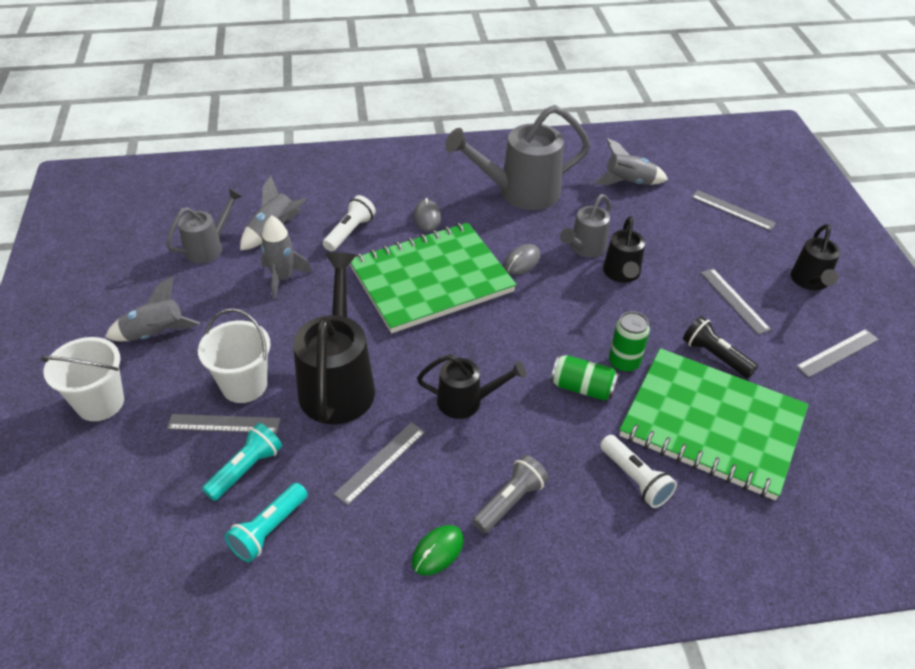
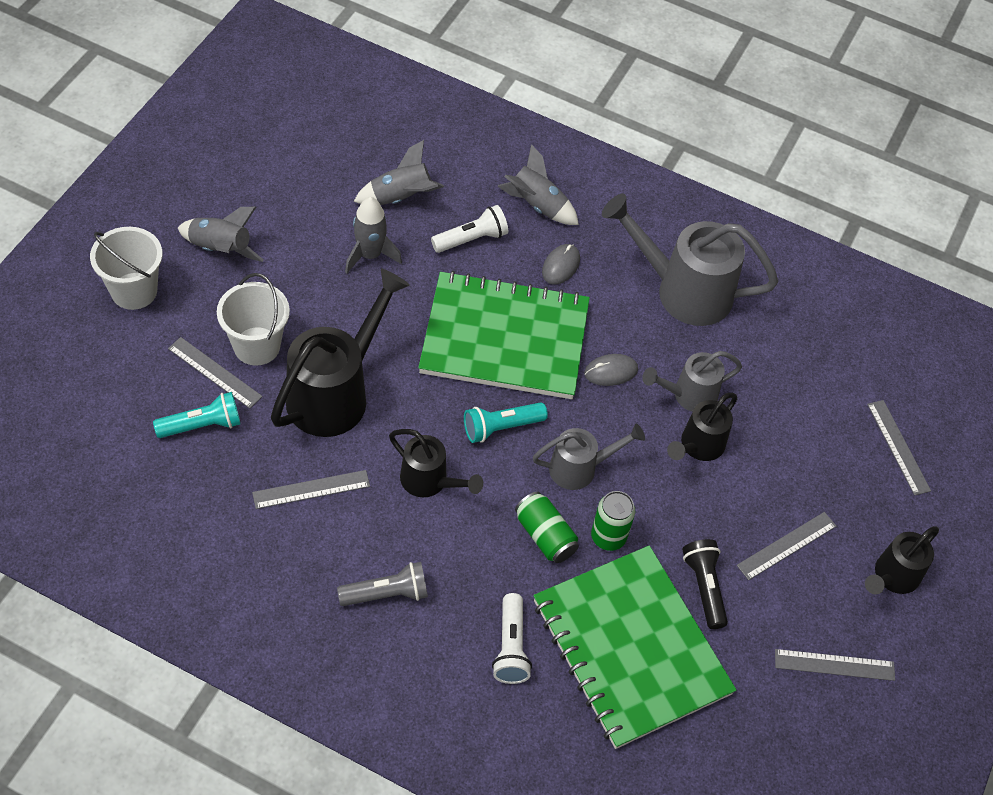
camera: 30 degrees right, 10 degrees up
grey watering can [166,188,243,263] -> grey watering can moved to [533,424,645,490]
turquoise flashlight [225,483,308,562] -> turquoise flashlight moved to [464,402,548,443]
green mouse [412,525,464,576] -> none
grey rocket [594,138,668,185] -> grey rocket moved to [498,144,579,225]
grey ruler [700,268,771,335] -> grey ruler turned 45 degrees clockwise [737,512,837,580]

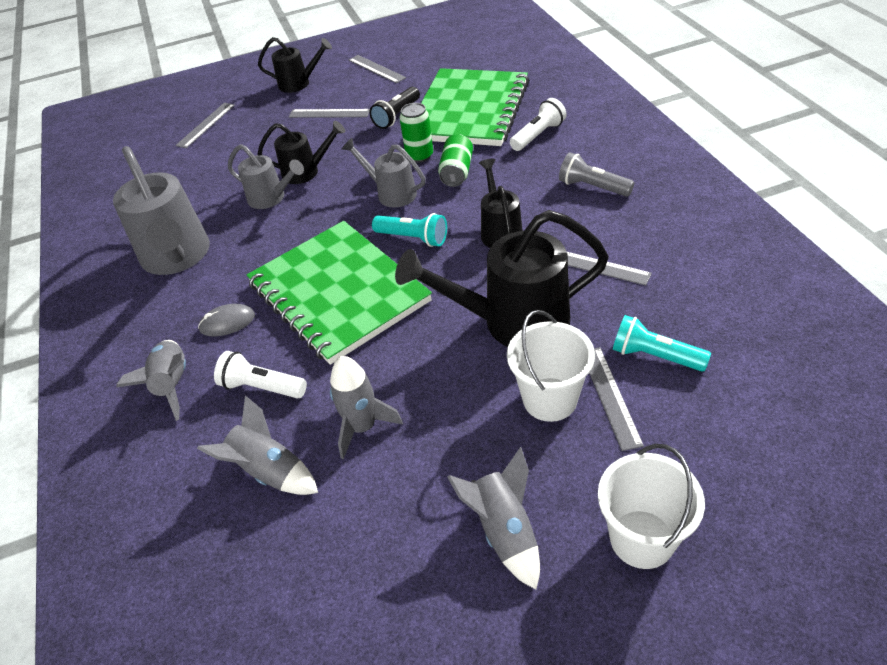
camera: 125 degrees left, 10 degrees down
grey mouse [584,354,638,386] -> none

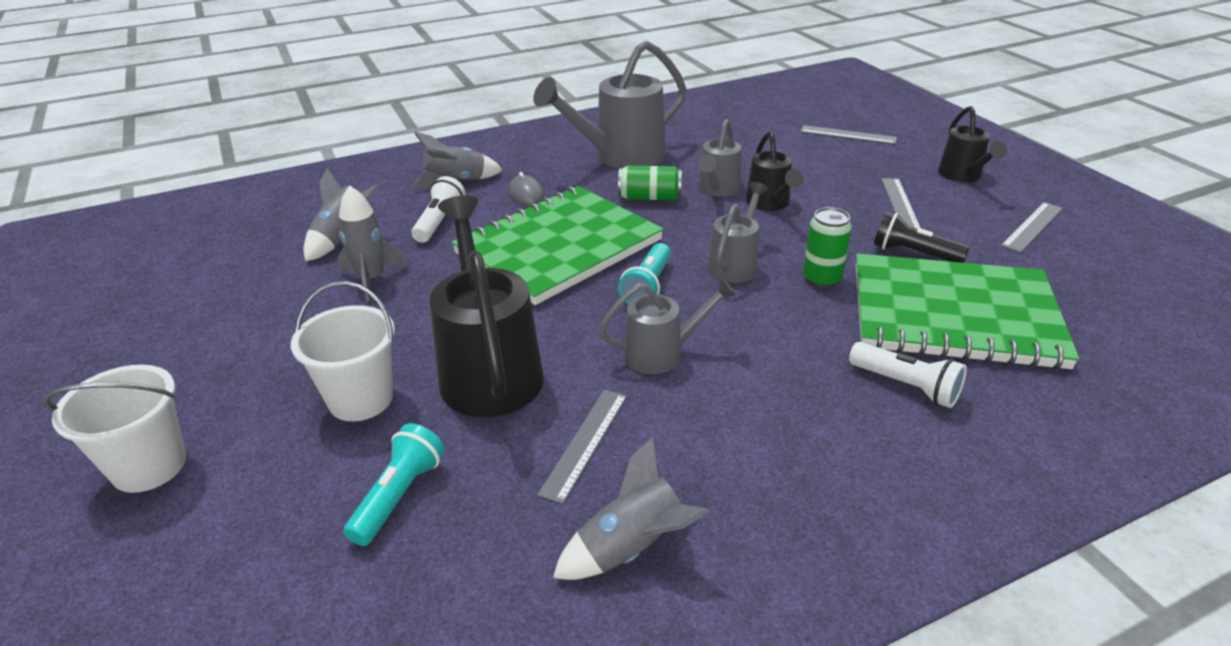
camera: 80 degrees right, 10 degrees down
green can [438,134,473,187] -> green can moved to [618,166,682,200]
grey rocket [447,447,540,589] -> grey rocket moved to [553,437,710,580]
black watering can [479,158,523,248] -> grey watering can [599,277,737,374]
grey flashlight [559,152,634,197] -> none
grey ruler [589,347,644,451] -> none

